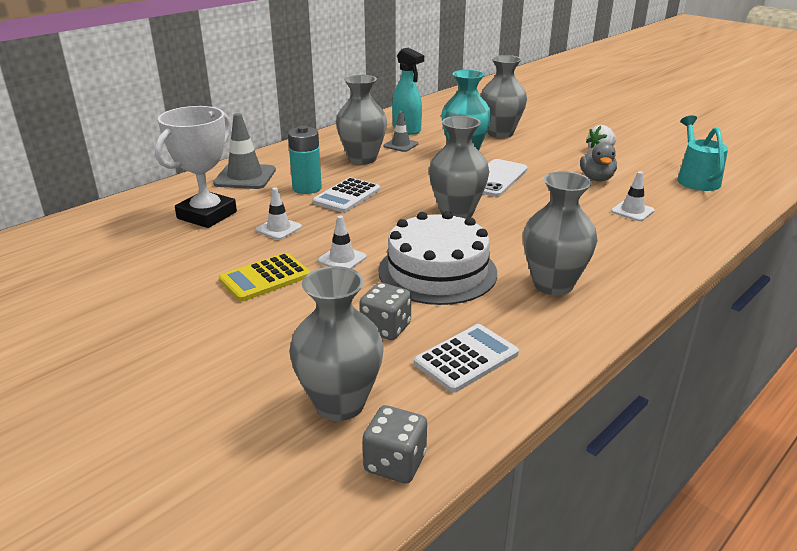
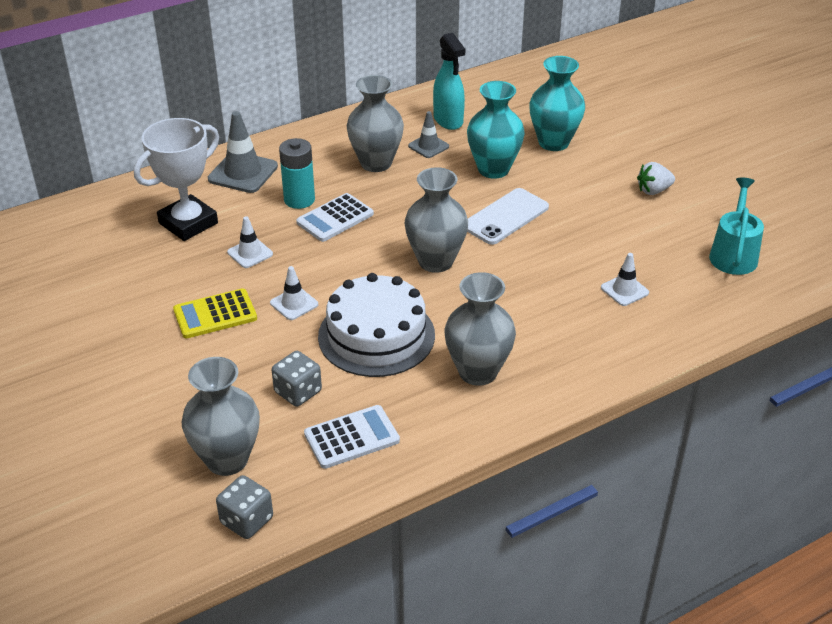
camera: 15 degrees right, 10 degrees up
grey vase [480,55,527,138] -> turquoise vase [529,56,585,151]
grey duck [580,142,617,182] -> none

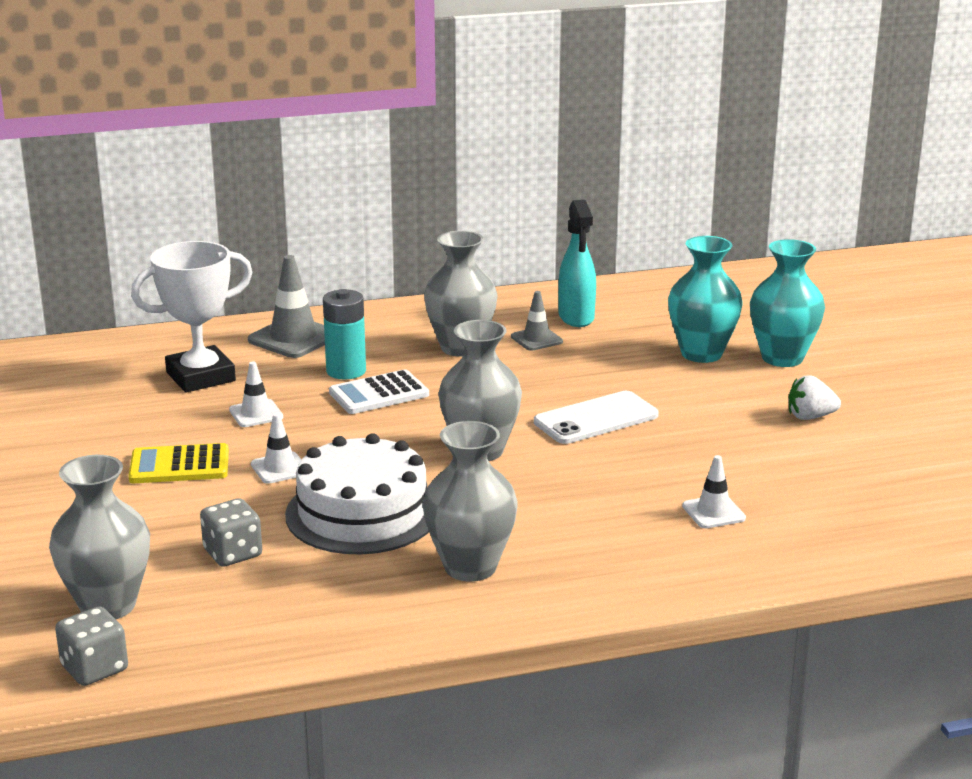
camera: 15 degrees right, 15 degrees down
white calculator [304,405,400,469] -> none
turquoise vase [467,81,525,179] -> turquoise vase moved to [750,239,825,367]
turquoise watering can [709,177,764,275] -> none

